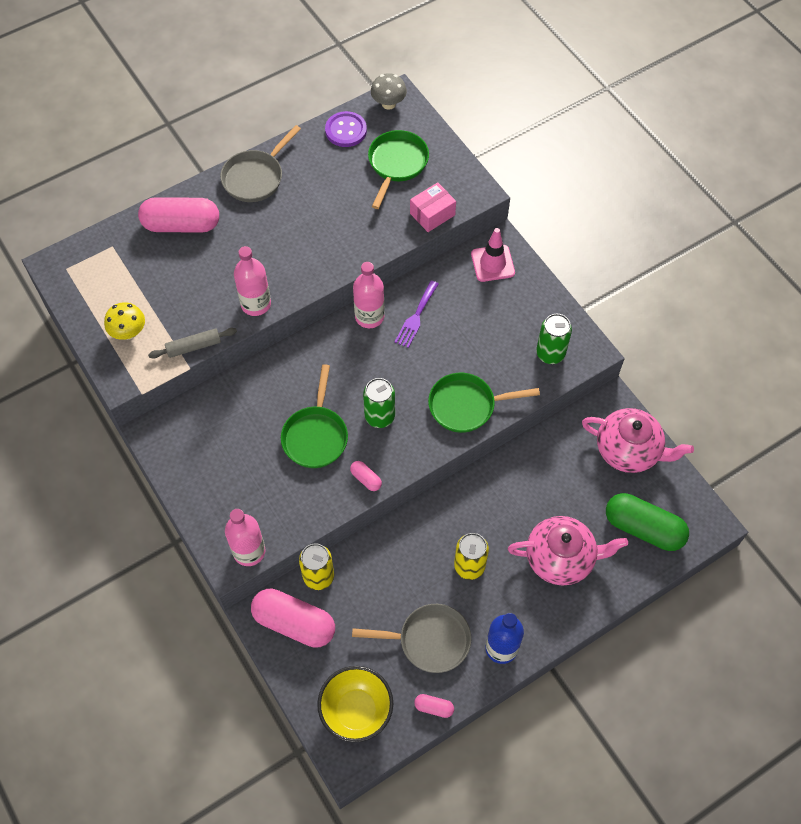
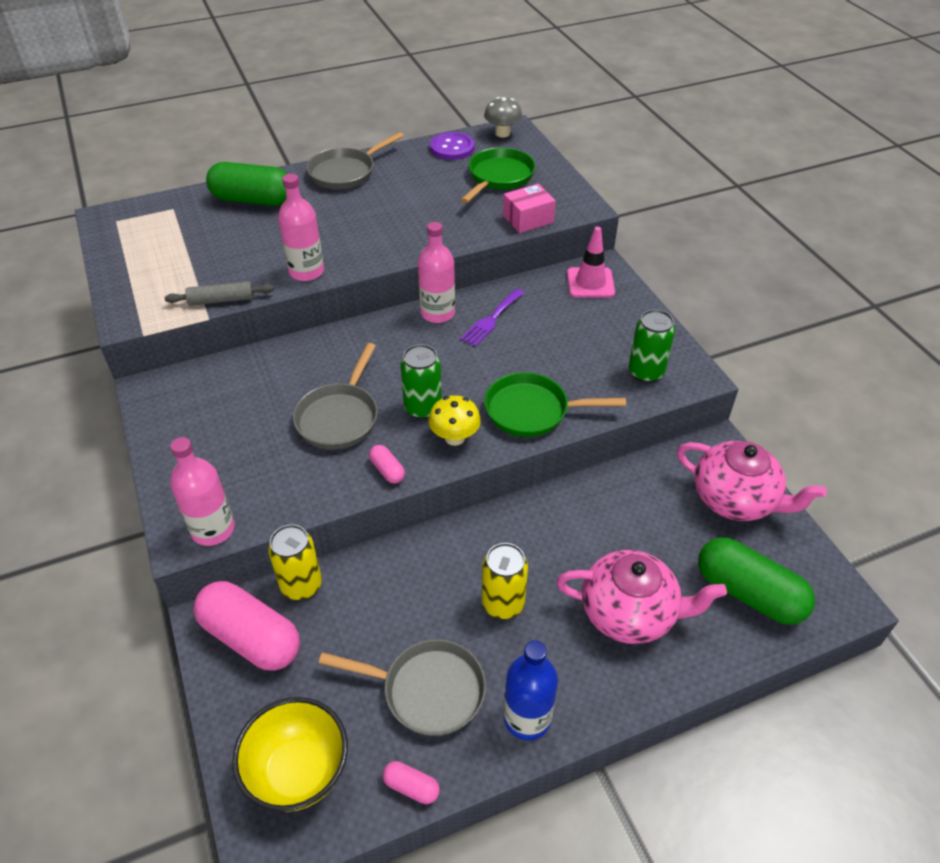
camera: 10 degrees right, 15 degrees down
yellow mushroom [104,302,145,340] -> yellow mushroom moved to [428,395,481,446]
pink capsule [138,197,219,233] -> green capsule [206,162,288,206]
green pan [281,364,348,468] -> grey pan [293,343,378,450]

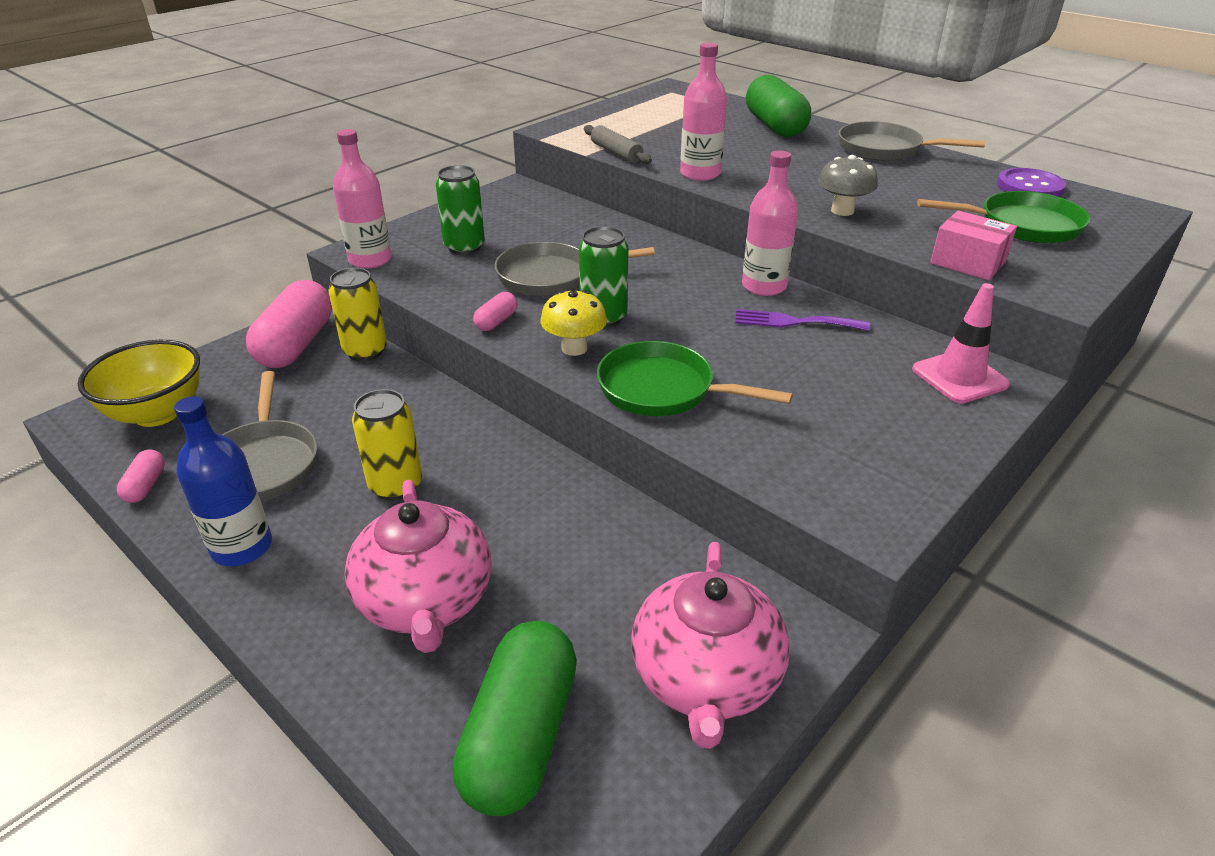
camera: 65 degrees right, 10 degrees down
grey mushroom [484,97,522,137] -> grey mushroom moved to [818,155,878,216]
green pan [484,372,626,437] -> green pan turned 45 degrees counterclockwise [597,341,793,416]
green can [629,309,675,383] -> green can moved to [436,165,485,255]

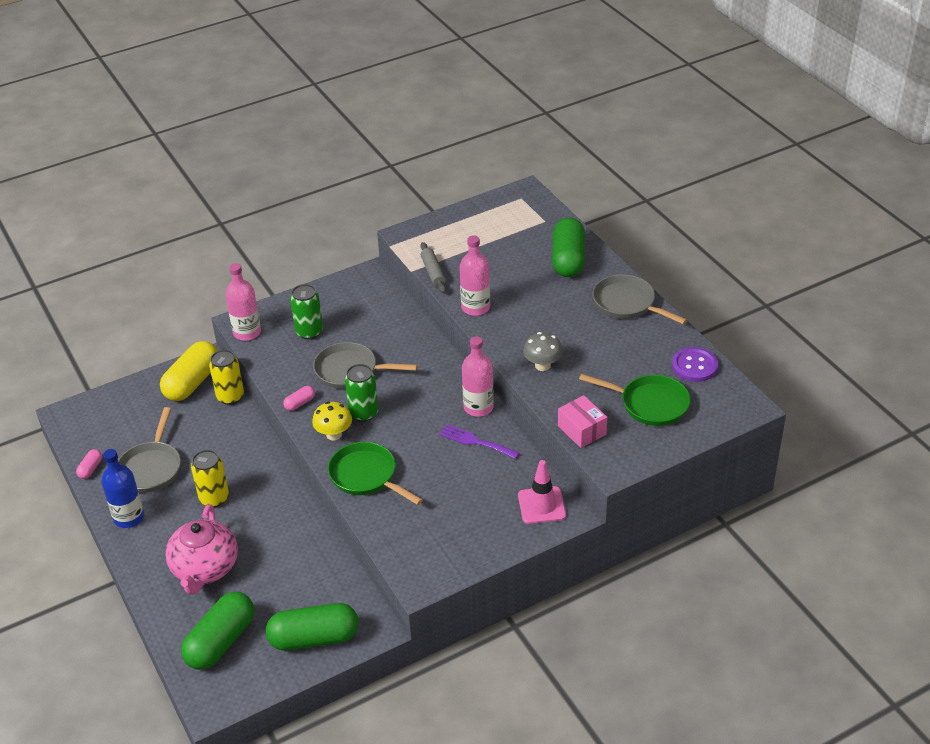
camera: 20 degrees right, 5 degrees up
yellow bowl [78,340,200,427] -> none
pink capsule [246,280,332,368] -> yellow capsule [160,341,218,401]
pink teapot [631,542,790,749] -> green capsule [266,603,359,651]

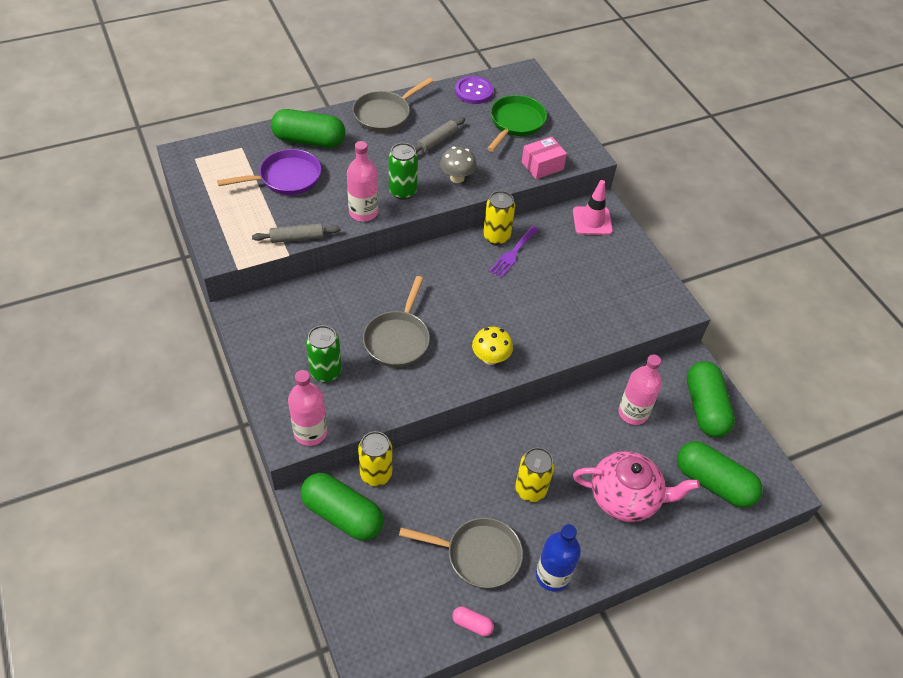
camera: 90 degrees left, 10 degrees up
yellow capsule [160,341,218,401] -> green capsule [301,473,384,541]
pink capsule [283,386,315,411] -> none
green pan [328,442,423,505] -> none
green can [345,364,378,422] -> green can moved to [389,143,418,200]
pink bottle [462,336,494,417] -> pink bottle moved to [618,355,662,425]
none -> purple pan [217,149,321,195]
none -> grey rolling pin [415,117,465,153]
none -> yellow can [483,191,515,245]

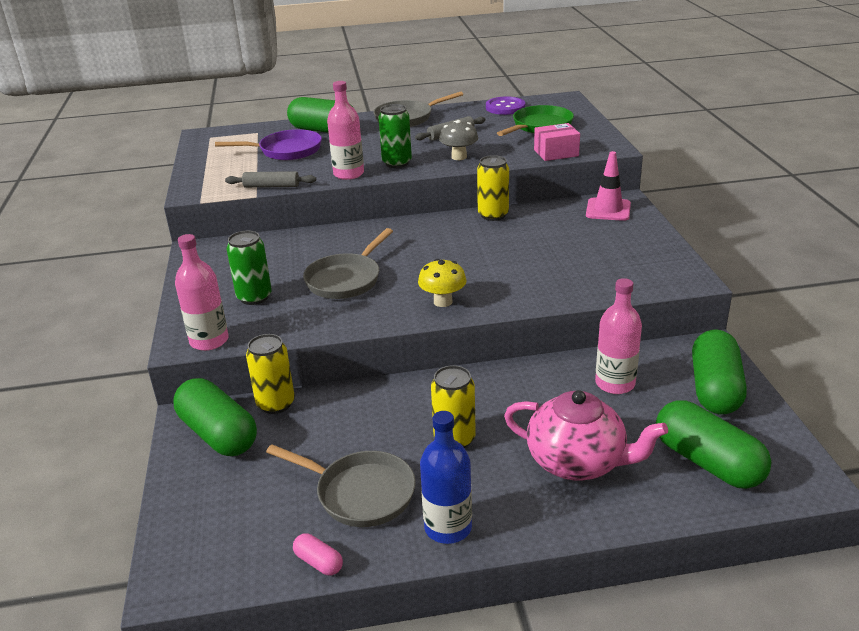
camera: 20 degrees right, 20 degrees down
purple fork [489,226,539,278] -> none

